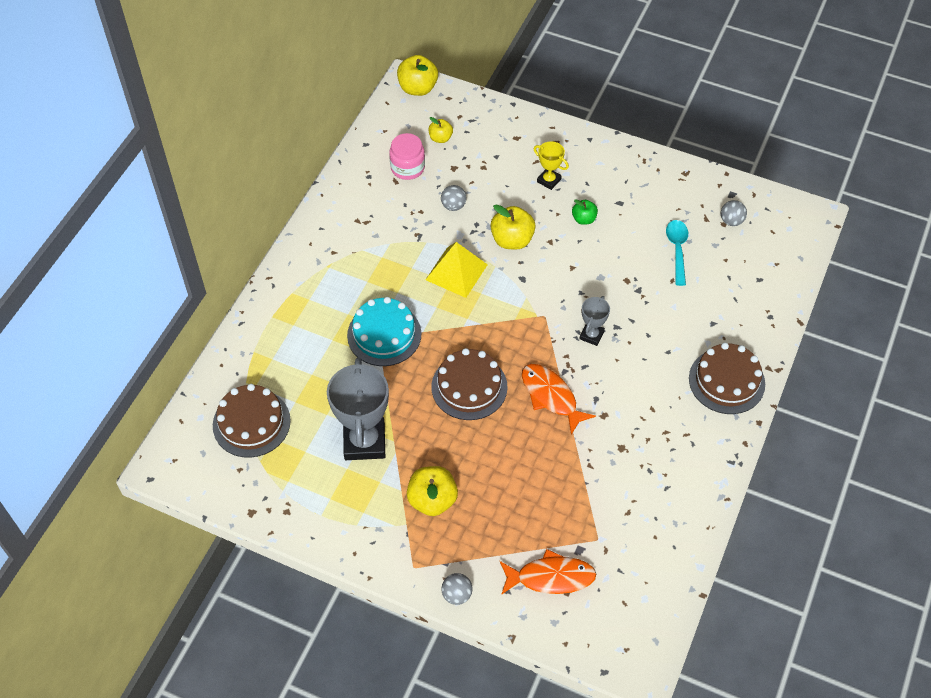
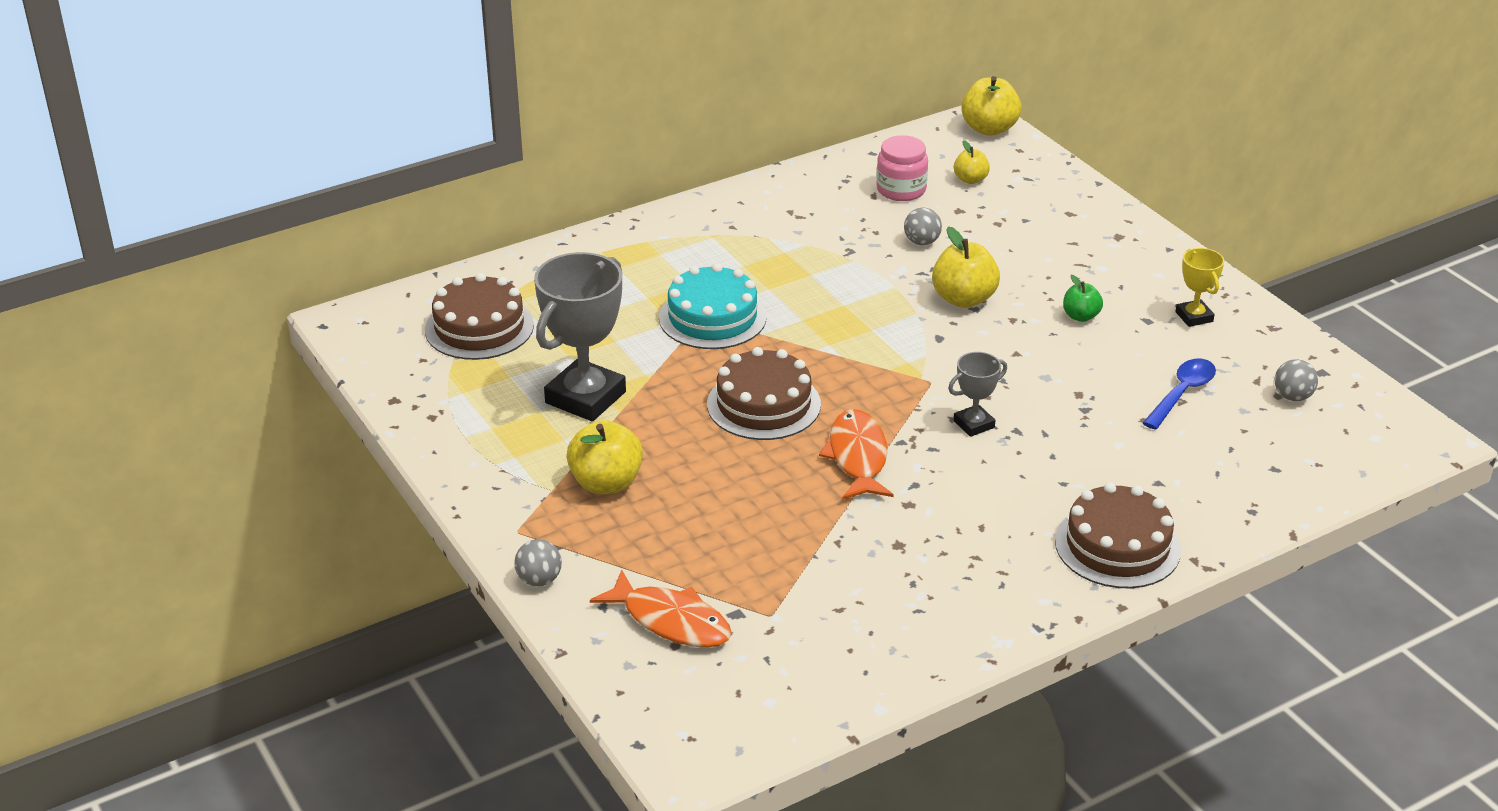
camera: 35 degrees right, 20 degrees down
yellow pyramid [426,242,488,298] -> none
yellow trophy [534,141,569,190] -> yellow trophy moved to [1175,248,1224,327]
turquoise spoon [666,220,688,286] -> blue spoon [1143,359,1216,430]

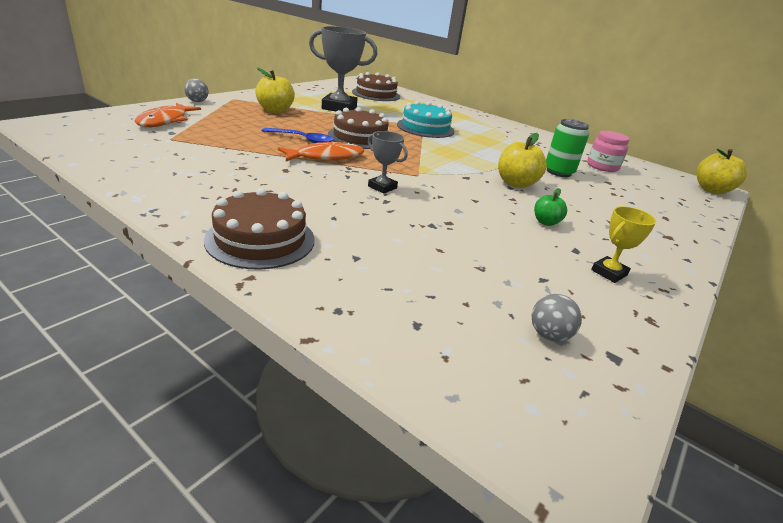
camera: 65 degrees right, 5 degrees down
grey ball [904,207,942,245] -> green can [546,119,589,177]
yellow apple [954,140,990,184] -> none
blue spoon [1143,359,1216,430] -> blue spoon moved to [262,128,334,143]

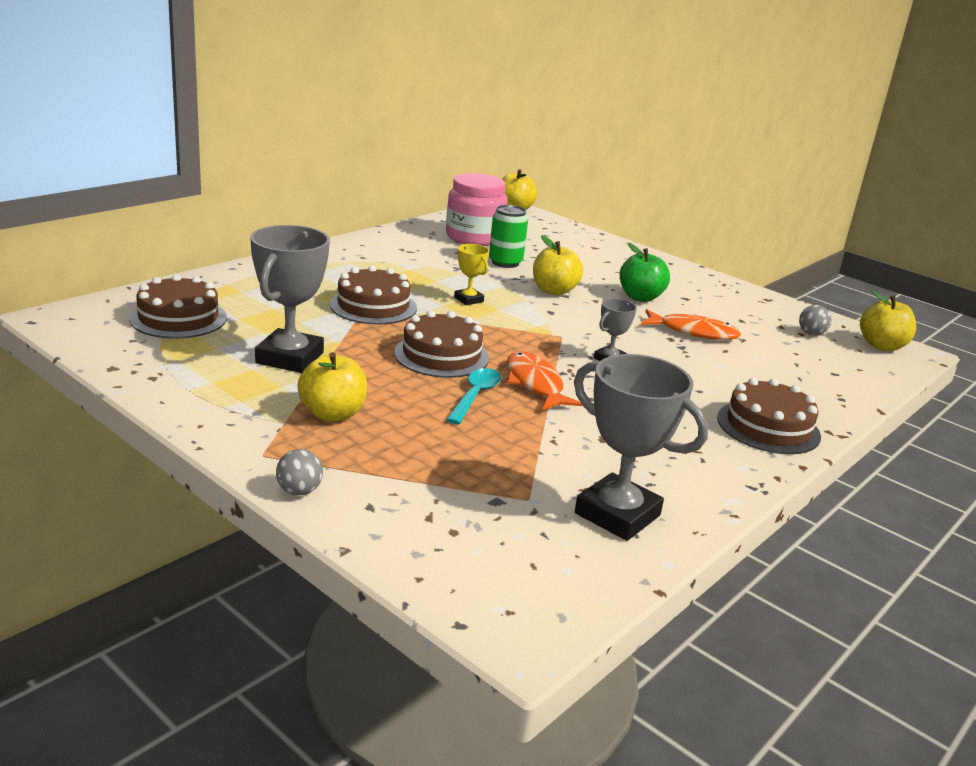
camera: 85 degrees left, 5 degrees down
orange fish [135,103,201,127] -> orange fish moved to [641,309,741,340]
blue spoon [262,128,334,143] -> turquoise spoon [446,368,501,424]
turquoise cake [397,101,455,138] -> brown cake [330,265,417,324]
green apple [534,188,567,226] -> green apple [620,243,670,302], size x1.72
pink jar [587,131,630,172] -> pink jar [446,173,508,246], size x1.61
yellow trophy [591,206,656,283] -> yellow trophy moved to [454,244,489,305]
none -> grey trophy [574,354,708,541]
none -> yellow apple [860,290,916,351]

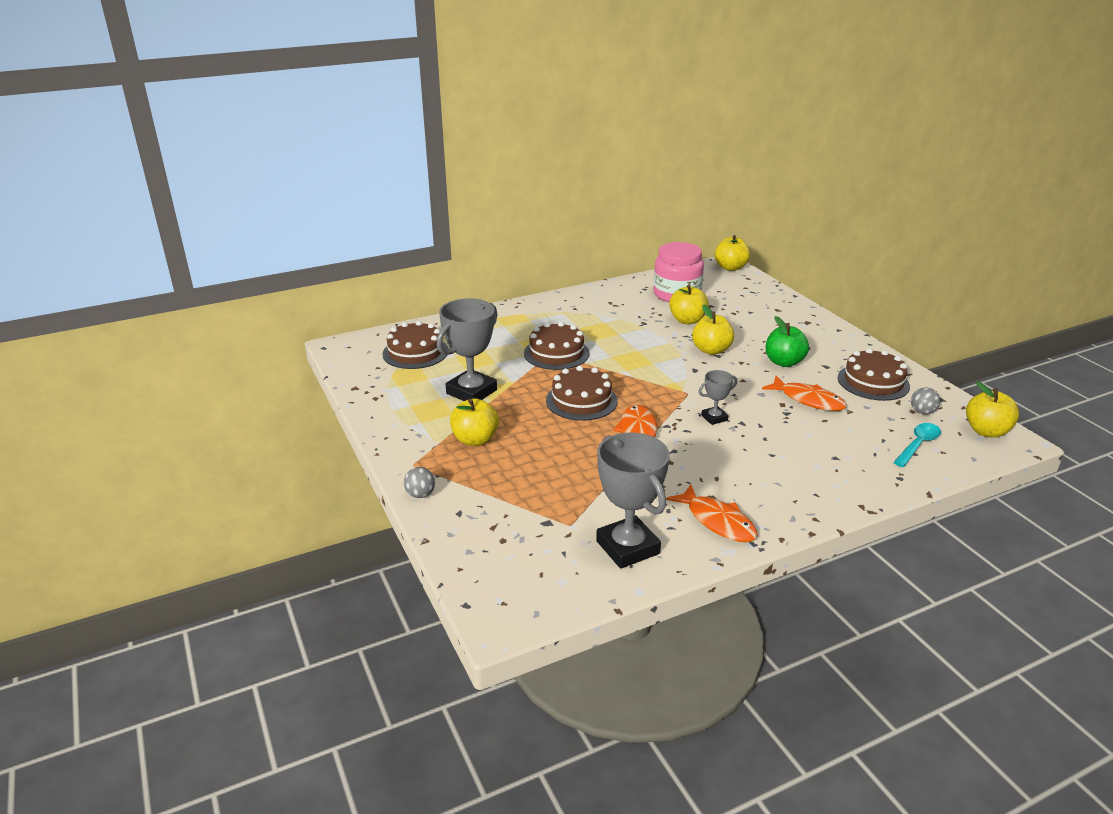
camera: 25 degrees right, 5 degrees up
turquoise spoon [446,368,501,424] -> turquoise spoon moved to [893,423,941,467]
yellow trophy [454,244,489,305] -> none
green can [489,205,528,268] -> yellow apple [669,285,709,324]
brown cake [717,378,821,454] -> brown cake moved to [838,348,910,401]
none -> orange fish [666,485,758,542]

